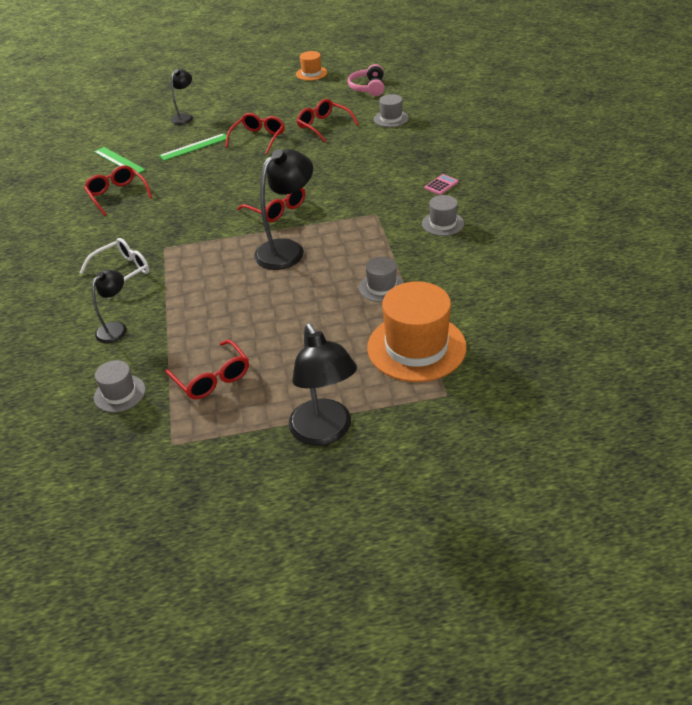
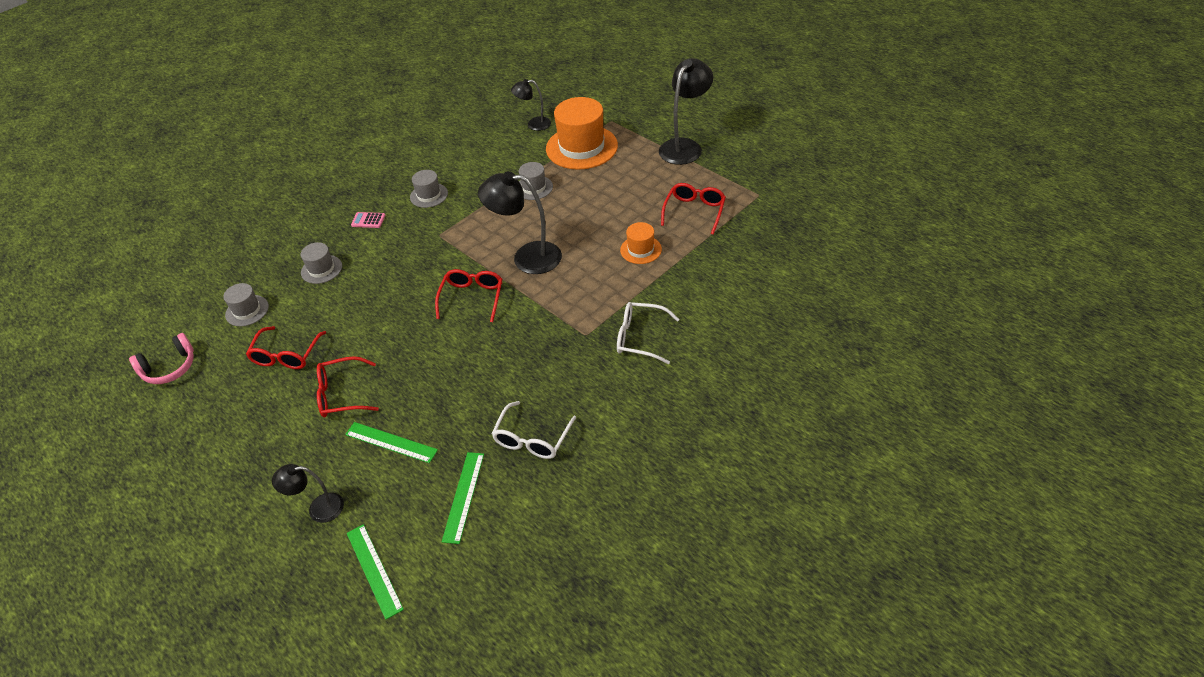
camera: 125 degrees left, 5 degrees up
red glasses [84,165,152,216] -> white glasses [492,401,576,459]
black lamp [92,270,127,343] -> black lamp moved to [511,79,551,131]
grey hat [94,360,146,412] -> grey hat moved to [301,242,342,284]
orange hat [296,51,327,81] -> orange hat moved to [620,222,662,264]
none -> green ruler [347,524,404,619]

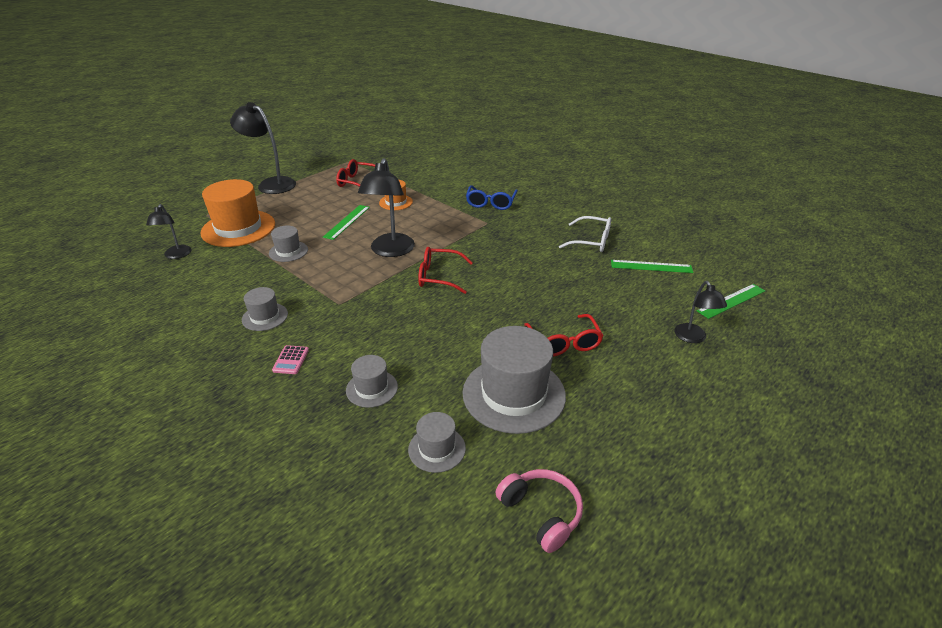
camera: 95 degrees left, 10 degrees down
red glasses [246,326,327,369] -> grey hat [462,326,566,434]
green ruler [345,422,438,463] -> green ruler moved to [323,205,370,240]
white glasses [617,302,680,364] -> blue glasses [466,185,518,210]

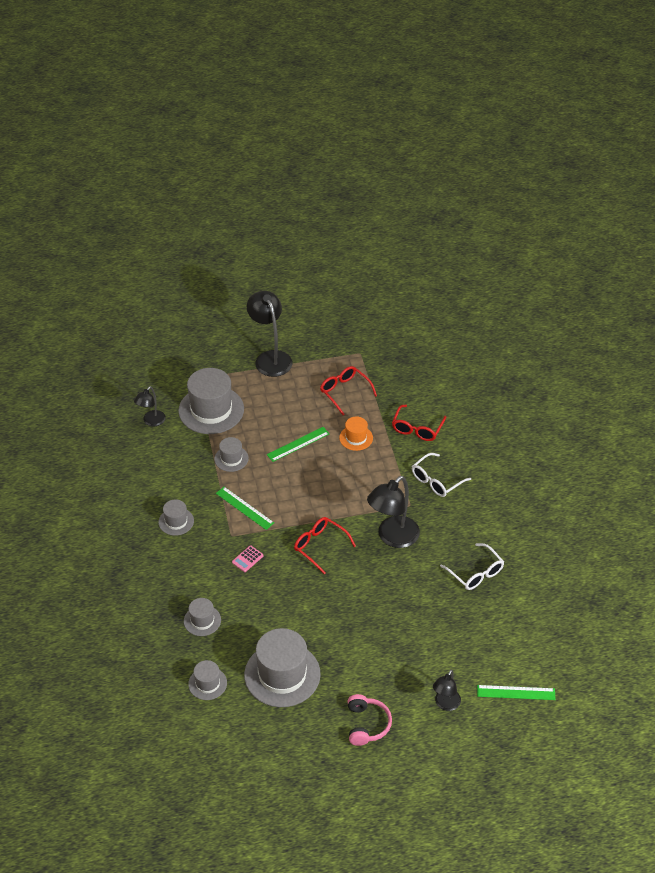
camera: 35 degrees right, 10 degrees up
orange hat [201,179,275,247] -> grey hat [178,368,244,434]
pink calculator [272,345,309,374] -> pink calculator moved to [232,545,263,572]
black lamp [358,158,415,257] -> black lamp moved to [367,476,420,548]
blue glasses [466,185,518,210] -> white glasses [412,453,471,497]
pink headphones [495,469,583,553] -> pink headphones moved to [348,694,392,746]
red glasses [524,314,604,356] -> red glasses moved to [392,405,446,441]
green ruler [611,260,693,273] -> green ruler moved to [216,487,274,530]

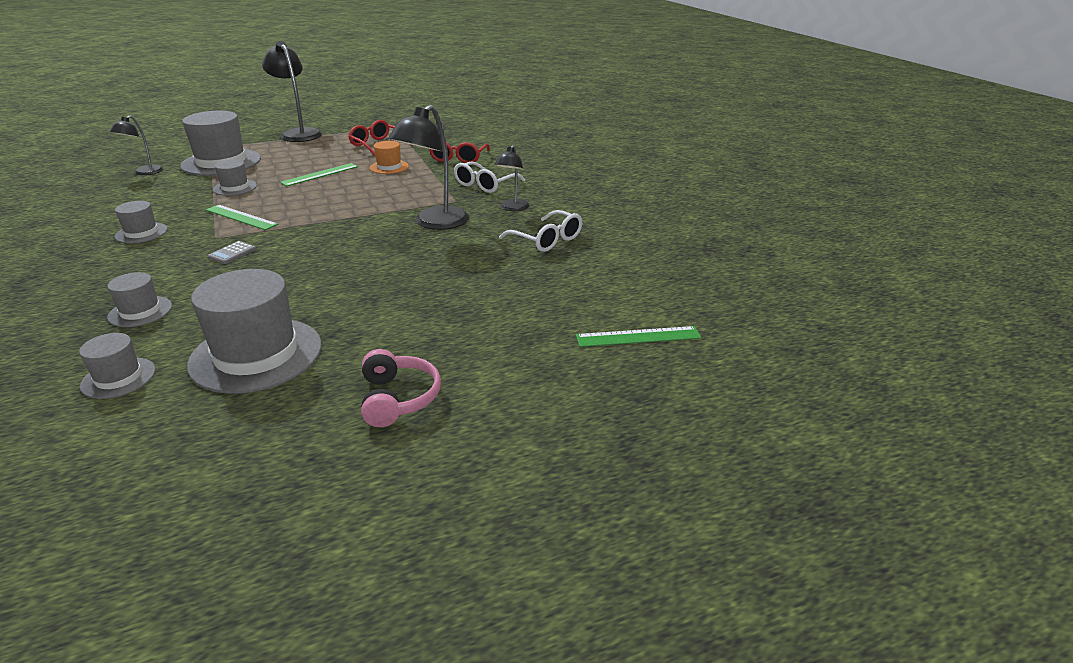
camera: 10 degrees left, 15 degrees down
pink calculator [232,545,263,572] -> grey calculator [208,241,256,264]
red glasses [294,517,356,575] -> none
black lamp [433,670,461,711] -> black lamp moved to [495,145,529,211]

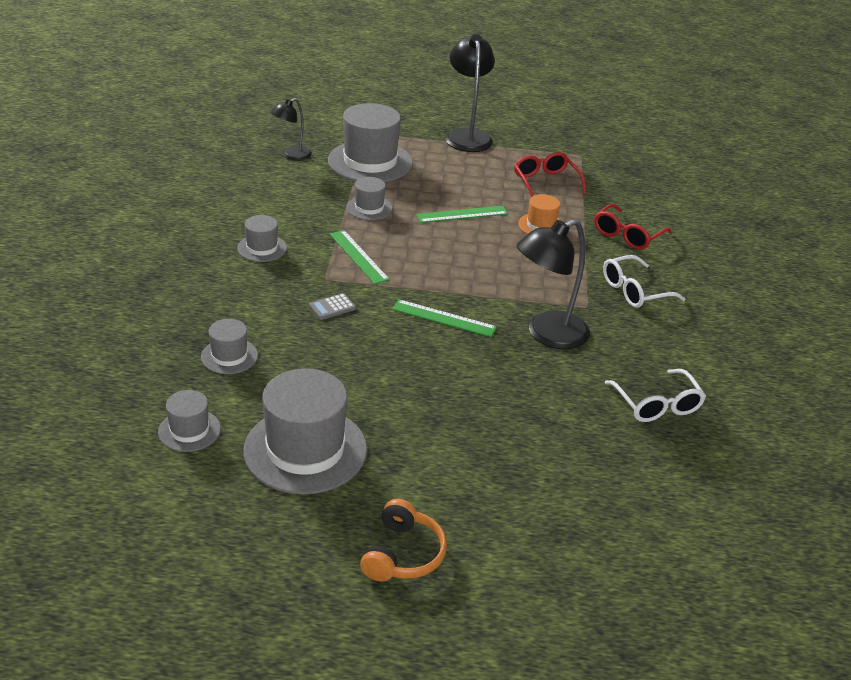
camera: 25 degrees right, 5 degrees up
pink headphones [361,349,441,427] -> orange headphones [360,499,447,581]
black lamp [495,145,529,211] -> none
green ruler [576,326,701,347] -> green ruler moved to [392,299,497,337]

